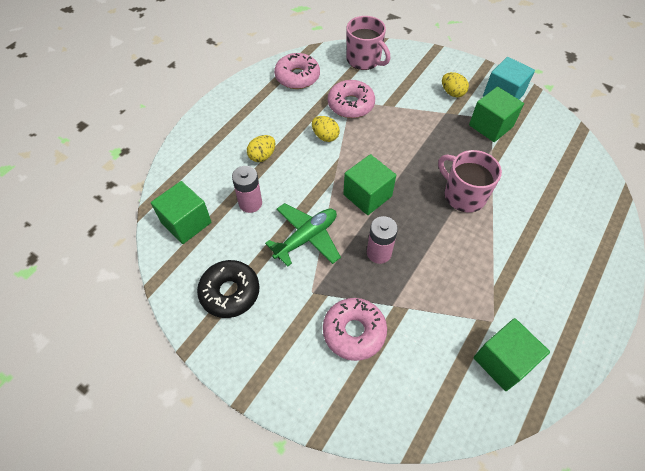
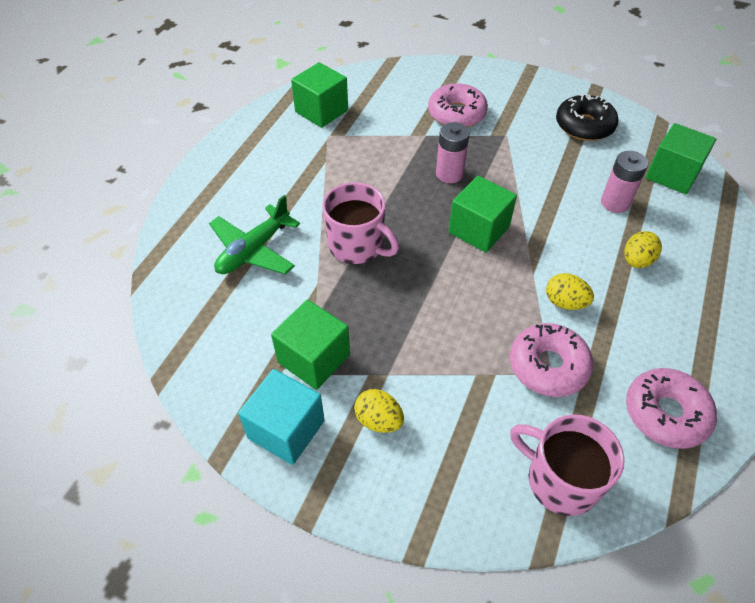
camera: 170 degrees right, 5 degrees down
green plane [265,203,341,267] -> green plane moved to [209,195,300,275]

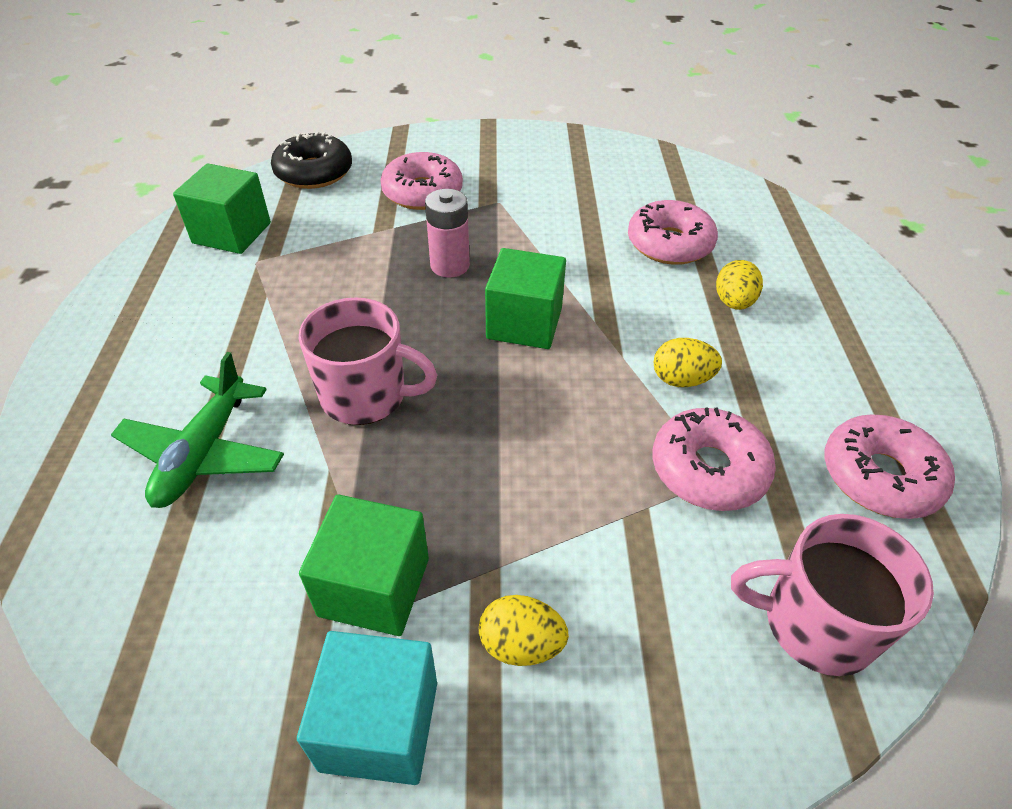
camera: 25 degrees left, 5 degrees down
black donut [556,94,618,141] -> black donut moved to [271,131,352,189]
pink battery [601,151,648,213] -> pink donut [628,200,718,265]
green cube [646,123,716,194] -> none

